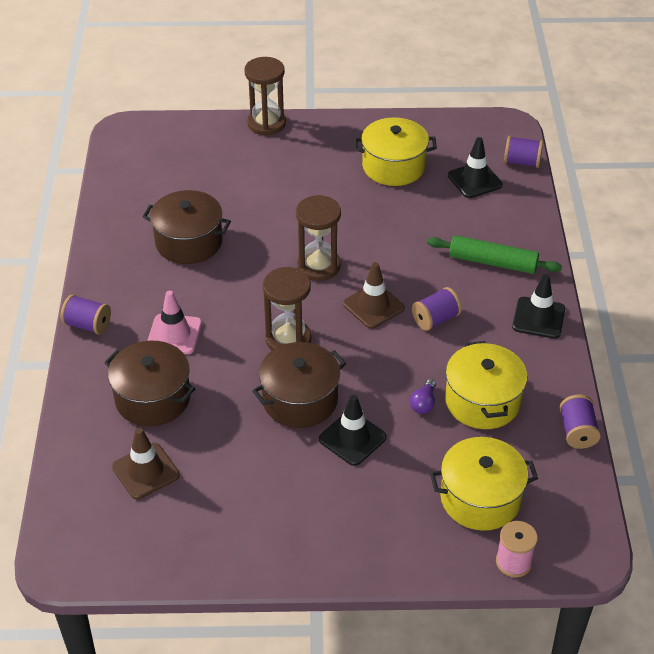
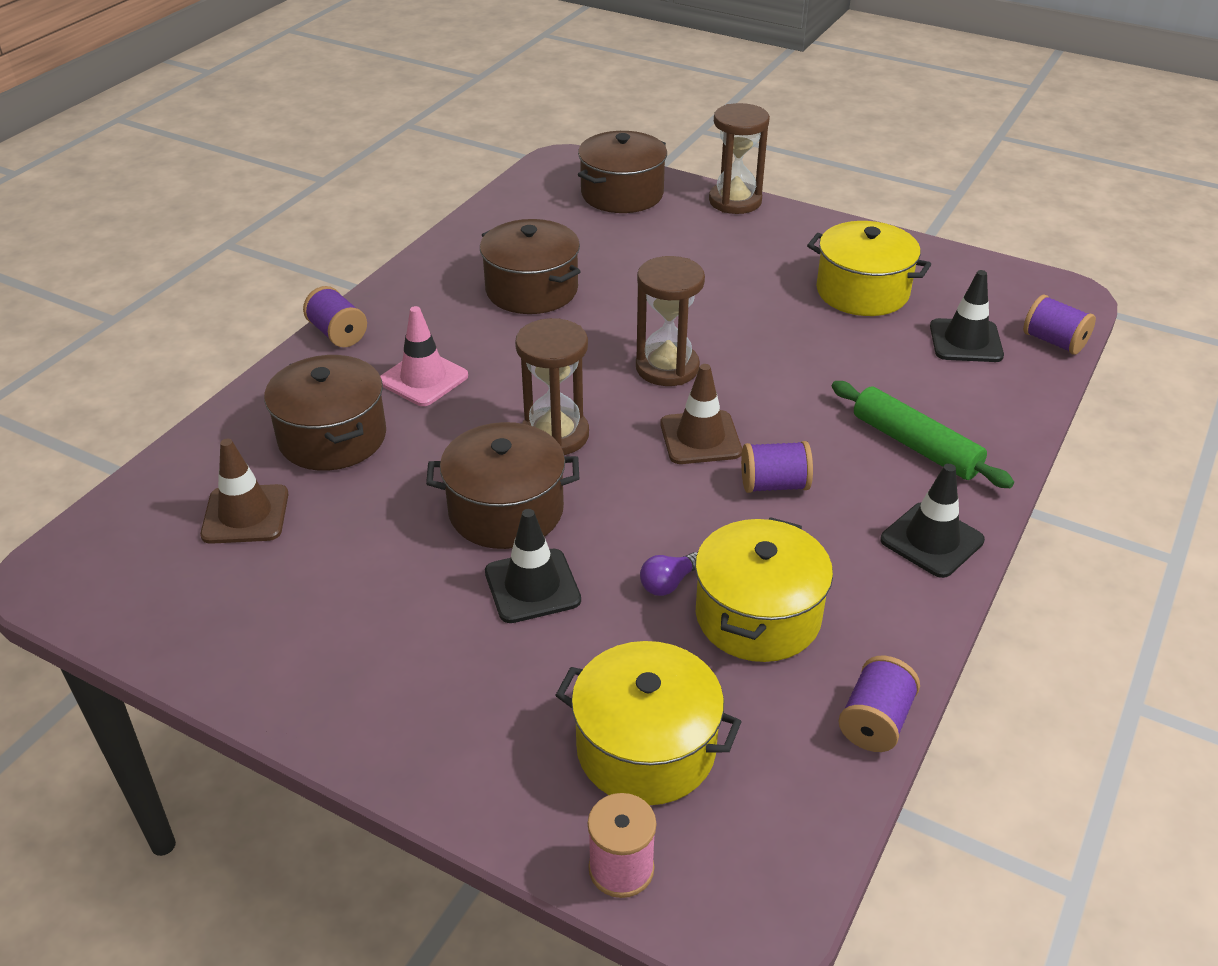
camera: 30 degrees right, 5 degrees down
none -> brown pot [578,131,667,213]

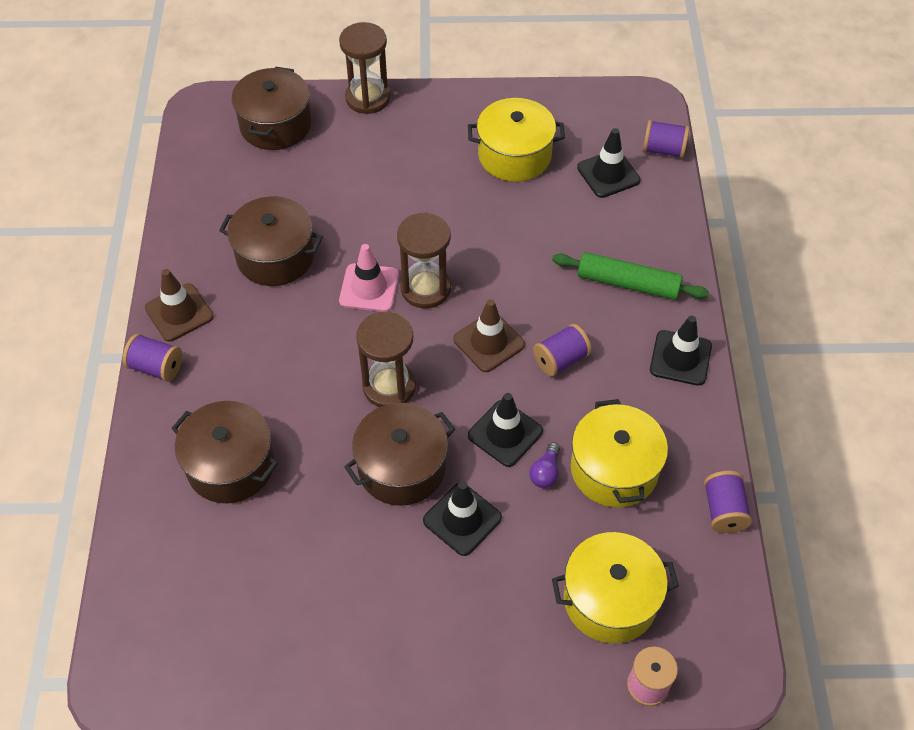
camera: 30 degrees left, 15 degrees up
brown traffic cone [200,439,289,544] -> brown traffic cone moved to [145,269,214,341]
pink traffic cone [380,306,468,406] -> pink traffic cone moved to [339,244,399,312]
none -> black traffic cone [468,393,543,467]

